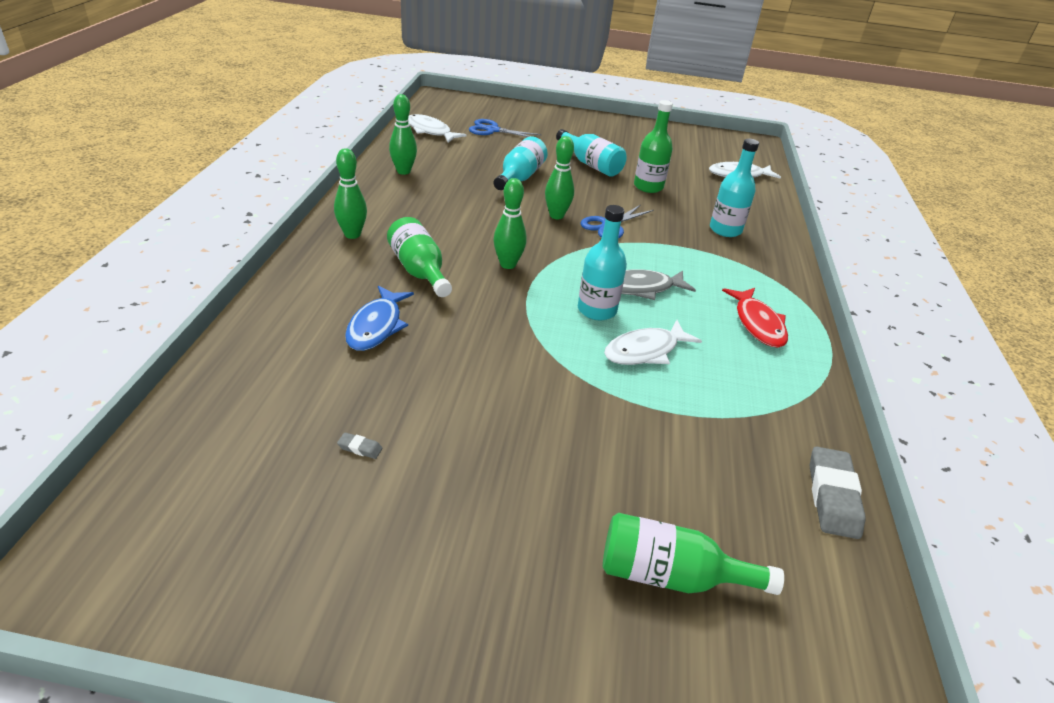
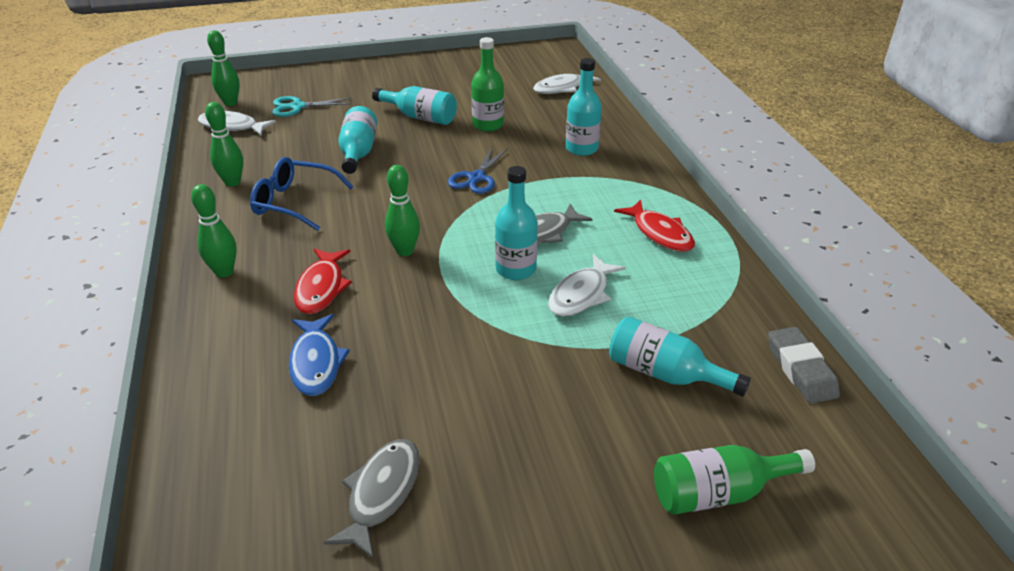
camera: 20 degrees left, 0 degrees up
grey eraser [337,432,383,459] -> grey fish [324,439,420,560]
green bottle [387,217,452,297] -> red fish [294,248,352,314]
blue scissors [469,119,542,137] -> turquoise scissors [272,96,352,117]
green bowling pin [545,136,574,219] -> green bowling pin moved to [207,30,240,106]
none -> blue glasses [250,157,353,231]
none -> turquoise bottle [609,316,751,397]

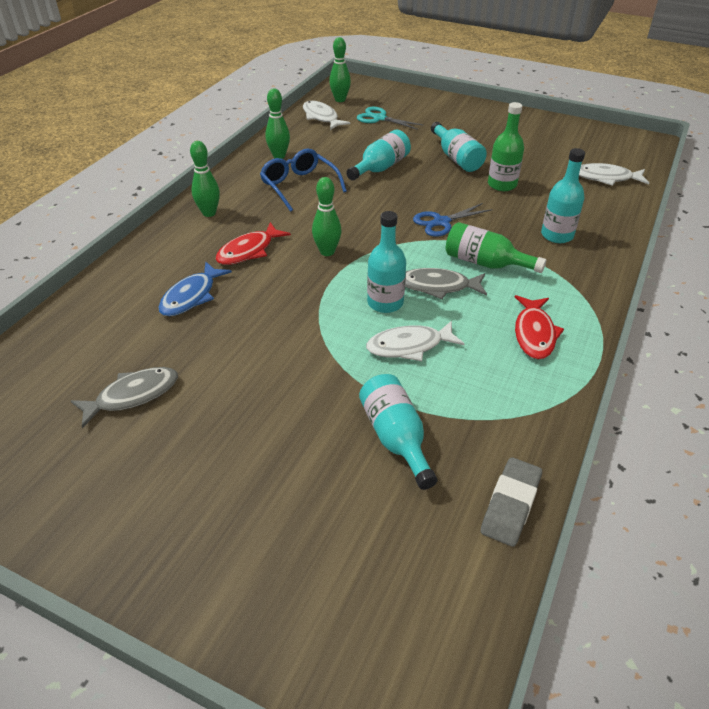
camera: 40 degrees right, 5 degrees up
green bottle [654,445,815,515] -> green bottle moved to [446,222,546,273]

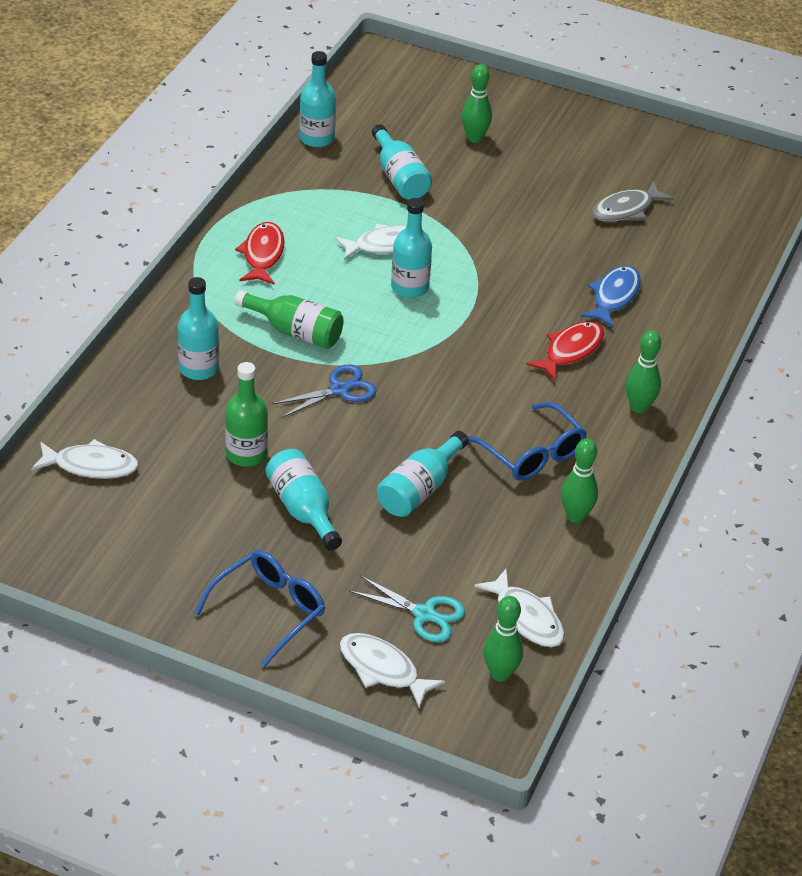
camera: 175 degrees right, 0 degrees up
green bowling pin [312,177,342,256] -> green bowling pin moved to [462,64,492,143]
grey fish [405,268,487,299] -> none
grey eraser [481,457,542,547] -> turquoise bottle [299,51,336,147]
none -> blue glasses [194,550,325,667]
none -> white fish [340,633,445,709]

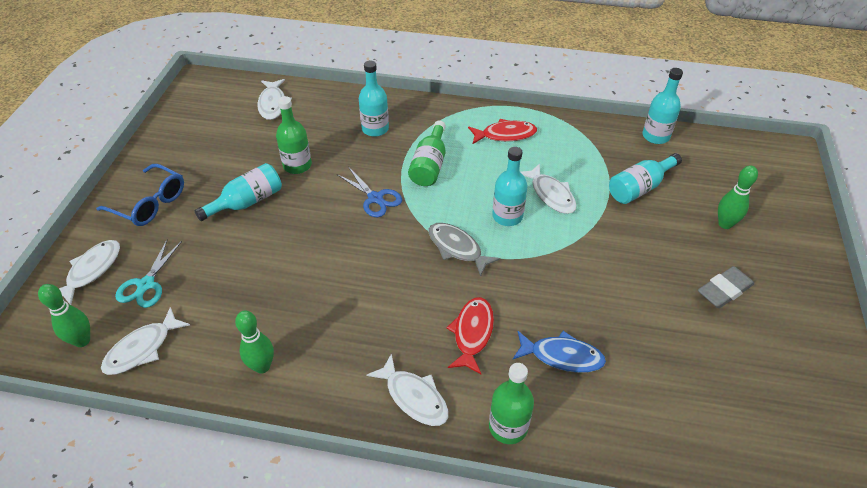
camera: 80 degrees right, 5 degrees up
turquoise bottle [377,431,469,517] -> none
blue glasses [468,402,587,481] -> none
red fish [526,321,604,381] -> red fish turned 105 degrees counterclockwise [447,297,494,374]
grey fish [592,181,674,222] -> grey fish moved to [429,223,500,277]
green bowling pin [626,331,661,413] -> white fish [366,353,448,426]
none -> green bottle [489,363,534,444]
none -> grey eraser [698,266,754,308]

